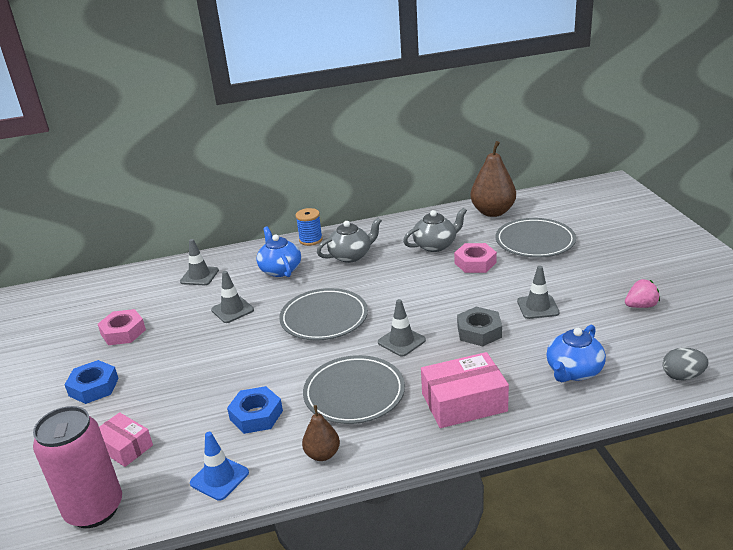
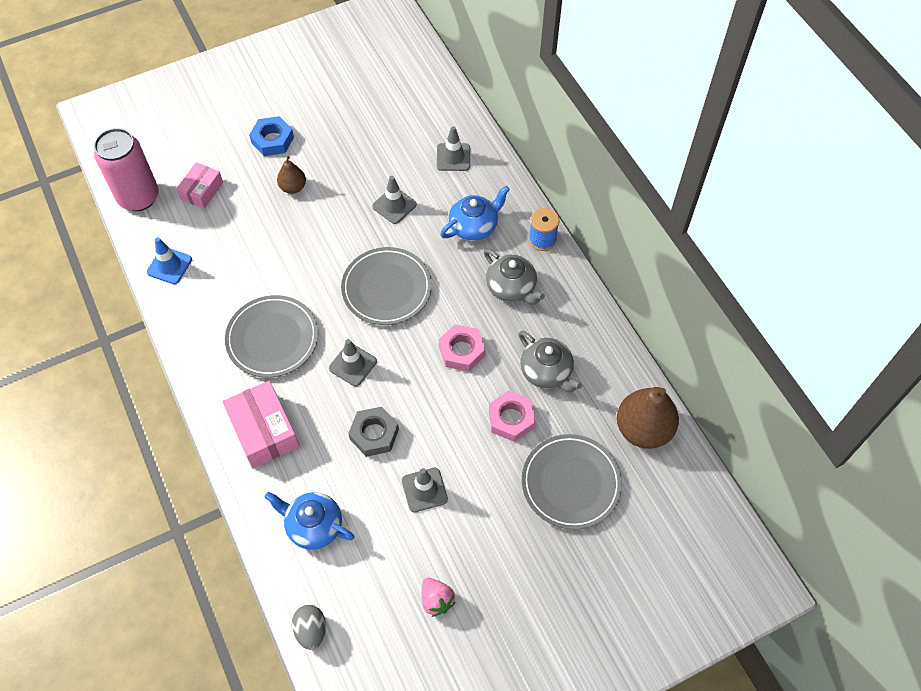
camera: 75 degrees right, 30 degrees up
pink nut [98,309,146,345] -> pink nut moved to [438,324,486,372]
blue nut [227,386,283,434] -> none
brown pear [302,405,340,461] -> brown pear moved to [277,156,306,194]

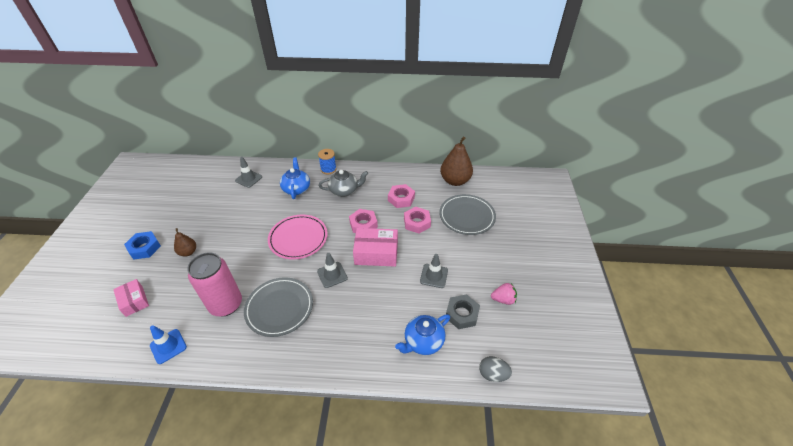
camera: 60 degrees left, 15 degrees down
pink can [94,128,159,211] -> pink can moved to [187,252,242,316]
pink box [222,381,299,468] -> pink box moved to [353,228,398,267]
grey plate [341,247,432,325] -> pink plate [268,215,328,260]
grey nut [348,407,399,457] -> grey nut moved to [446,294,480,329]
grey traffic cone [372,176,417,224] -> none
grey teapot [519,331,582,392] -> pink nut [388,184,415,208]

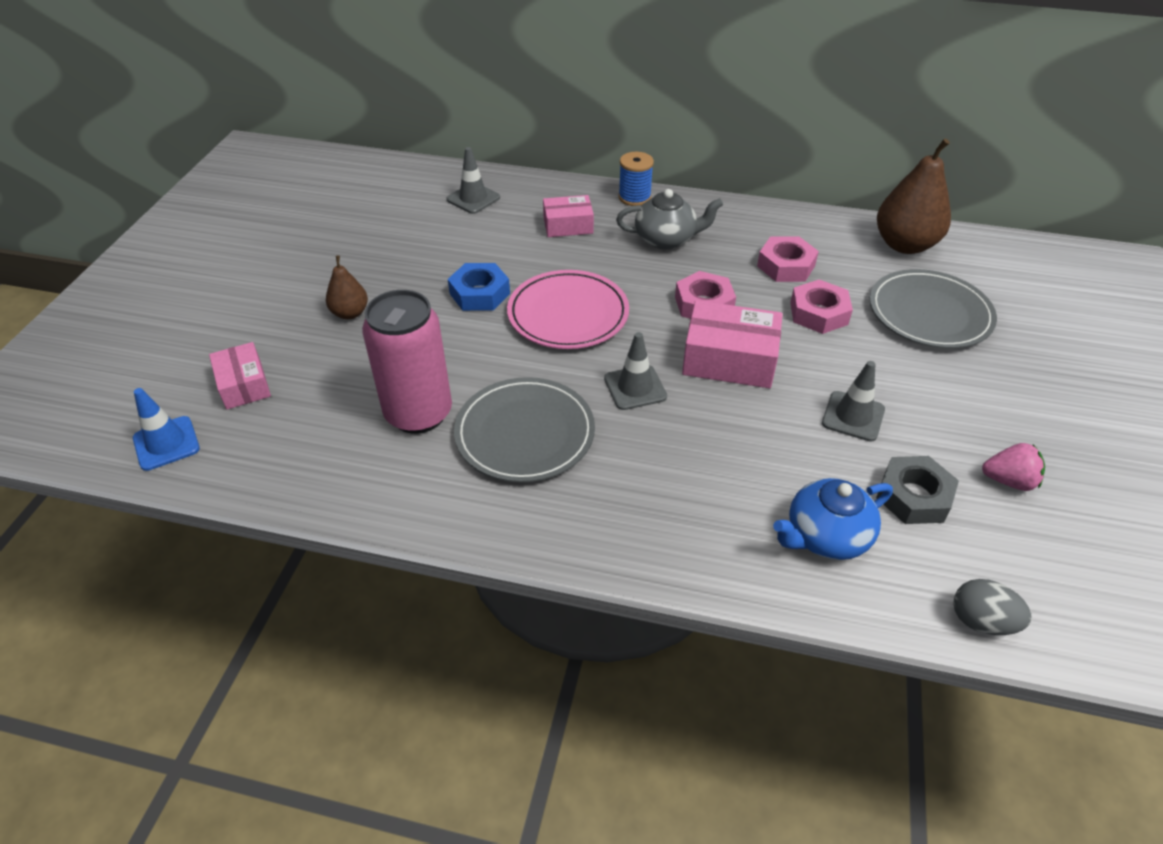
camera: 10 degrees right, 0 degrees up
blue nut [124,231,161,260] -> blue nut moved to [448,263,510,311]
blue traffic cone [150,325,187,364] -> blue traffic cone moved to [133,388,200,471]
blue teapot [280,158,310,199] -> pink box [543,195,594,237]

